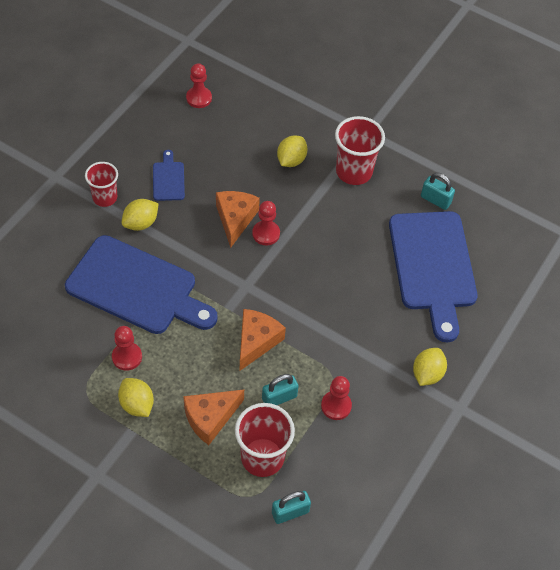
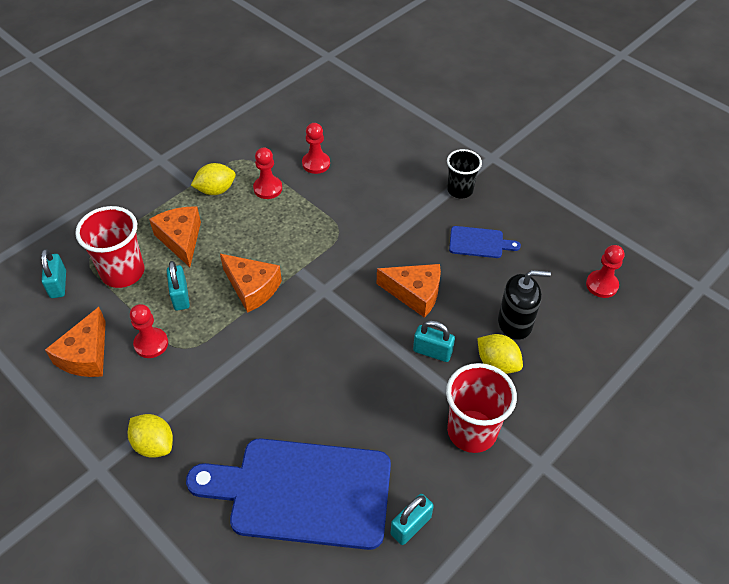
camera: 105 degrees right, 5 degrees down
blue cutting board [65,235,218,334] -> none
red cup [85,162,118,207] -> black cup [447,149,482,198]
yellow lemon [122,199,159,231] -> none
red pawn [252,201,280,245] -> red pawn moved to [302,123,330,174]
none -> orange cheese [45,307,106,377]
none -> turquoise padlock [413,320,455,362]
none -> black soap dispenser [498,270,551,340]

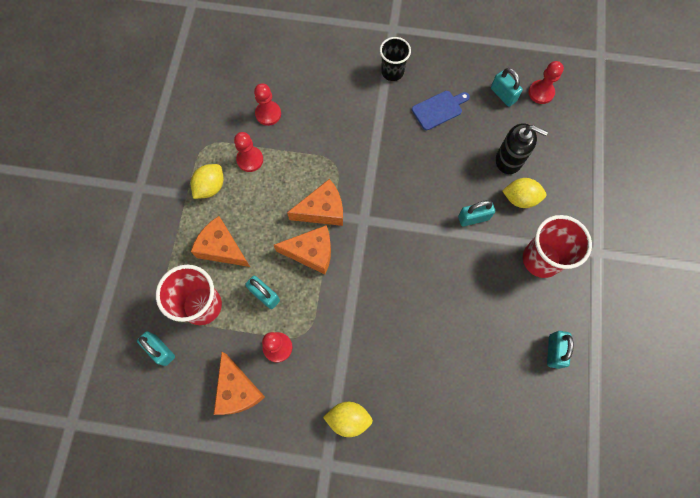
camera: 35 degrees left, 20 degrees up
blue cutting board [186,438,391,550] -> none
orange cheese [377,264,441,318] -> orange cheese moved to [287,179,343,226]
black soap dispenser [498,270,551,340] -> black soap dispenser turned 60 degrees clockwise [496,123,548,175]
none -> turquoise padlock [491,68,523,107]

